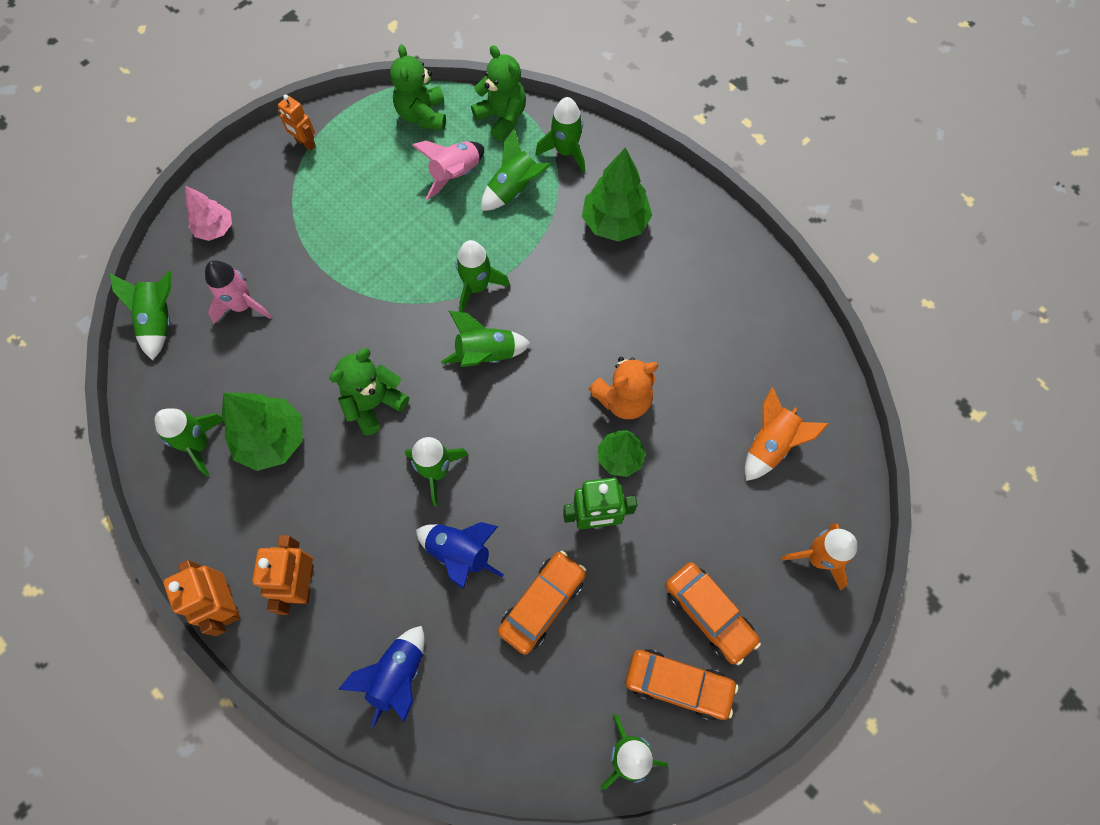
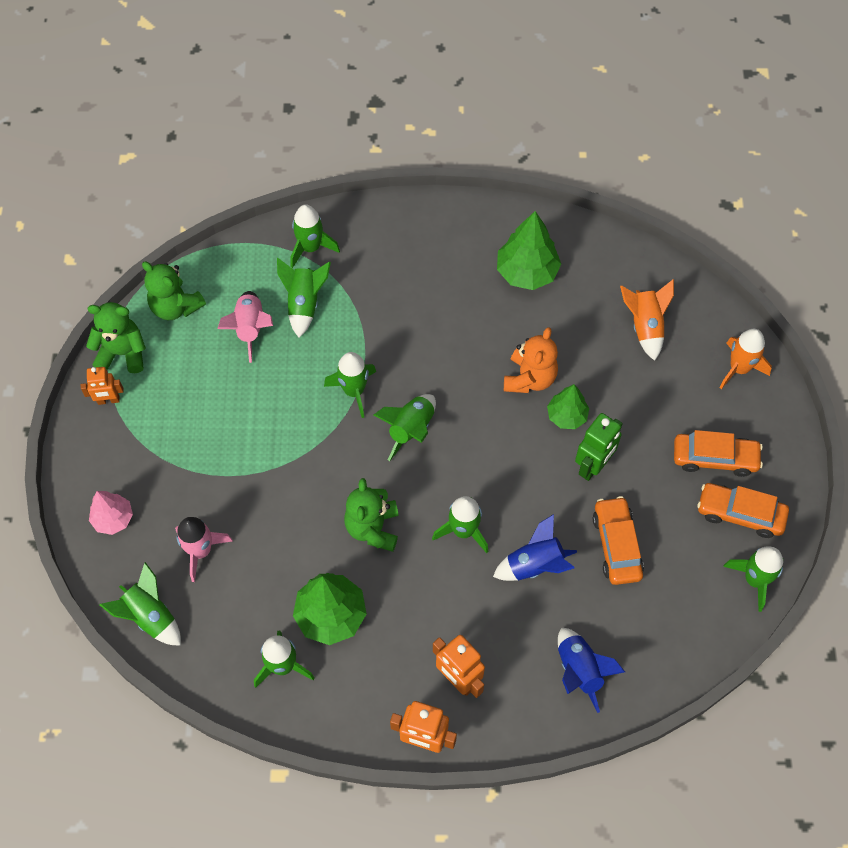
camera: 45 degrees left, 5 degrees down
green teddy bear [471,45,526,141] -> green teddy bear moved to [86,302,146,373]
green tree [582,148,652,242] -> green tree moved to [497,211,561,290]
orange car [625,649,738,721] -> orange car turned 135 degrees counterclockwise [697,483,789,538]

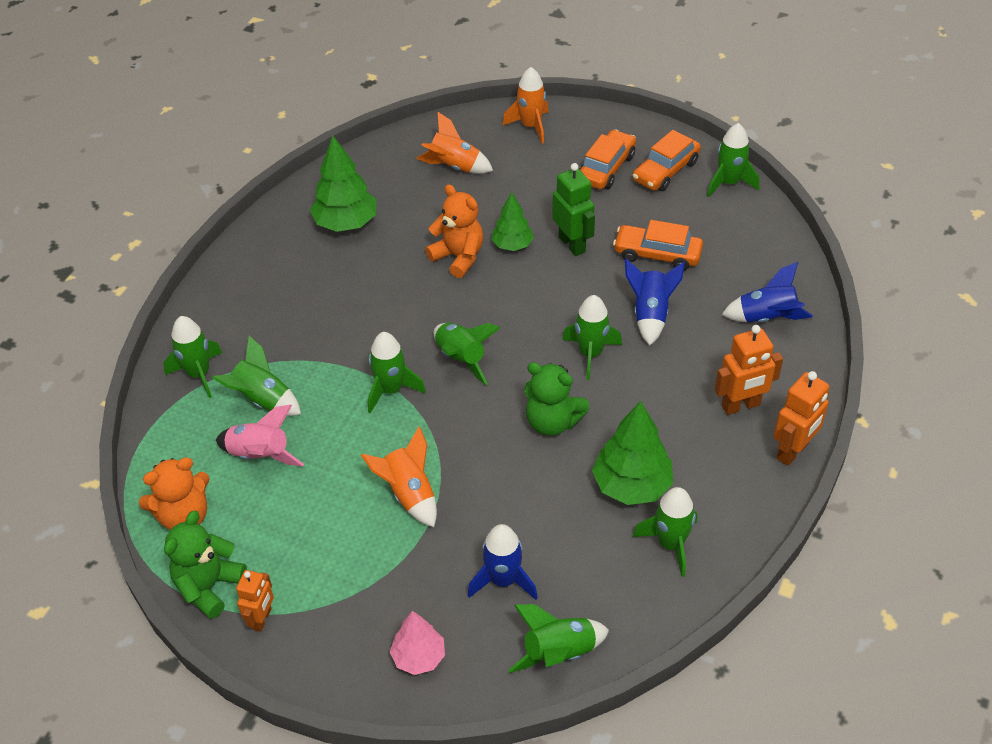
camera: 65 degrees left, 15 degrees down
green teddy bear [142,262,206,320] -> orange teddy bear [139,457,210,530]
pink rocket [175,517,233,582] -> blue rocket [467,524,538,600]
none -> orange rocket [361,426,437,527]

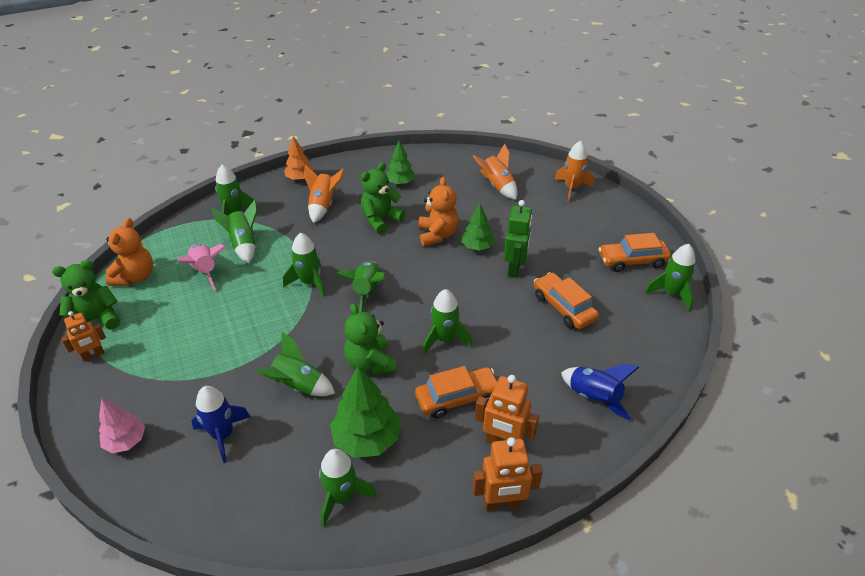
camera: 40 degrees right, 5 degrees down
orange teddy bear [139,457,210,530] -> orange teddy bear turned 90 degrees counterclockwise [106,218,153,286]
green tree [310,136,376,232] -> green tree [386,141,415,185], size x0.62
orange rocket [361,426,437,527] -> orange rocket moved to [304,164,345,223]
green rocket [508,604,609,673] -> green rocket moved to [256,332,335,396]
orange car [579,129,636,189] -> orange car moved to [415,366,497,418]
blue rocket [625,259,685,346] -> none
none -> orange tree [284,136,314,180]
none -> green teddy bear [361,162,405,234]

